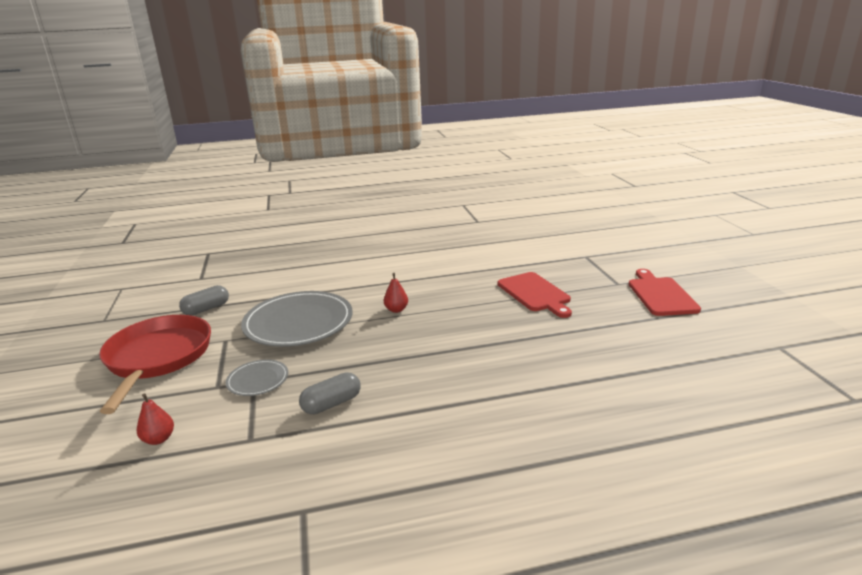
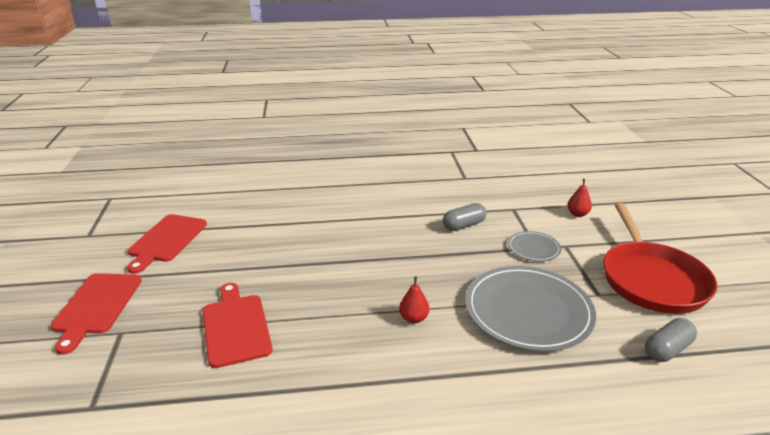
camera: 175 degrees left, 5 degrees up
none -> red cutting board [127,214,207,274]

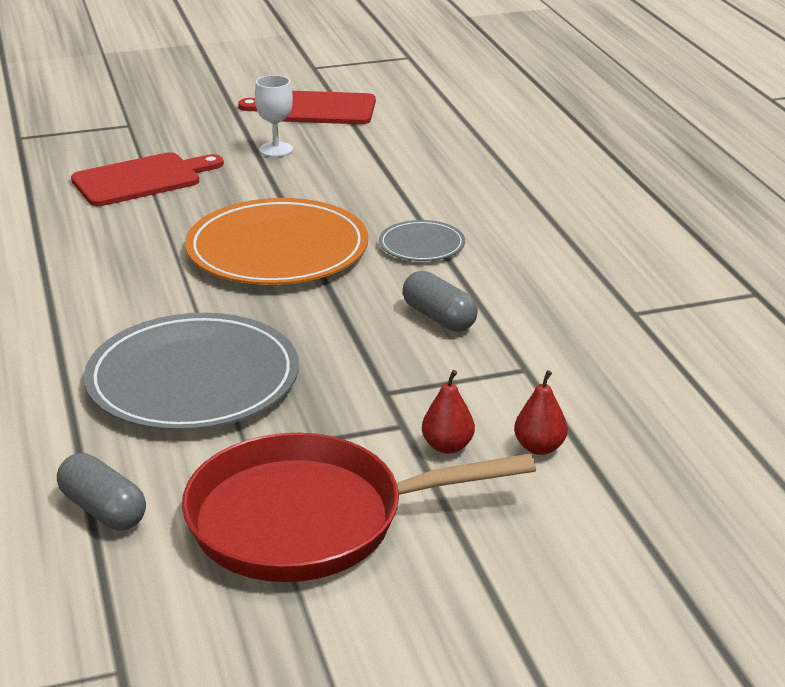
camera: 80 degrees right, 0 degrees up
red cutting board [51,273,142,355] -> none
red pear [399,276,429,323] -> red pear moved to [422,370,475,454]
grey plate [508,231,561,261] -> grey plate moved to [379,220,465,261]
none -> orange plate [185,198,368,285]
none -> white goblet [255,75,293,157]

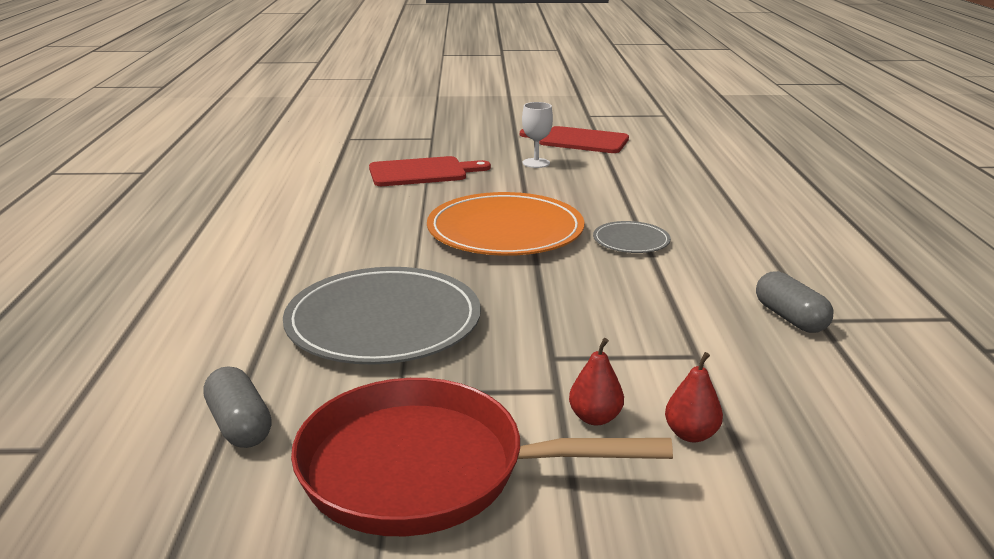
camera: 15 degrees right, 5 degrees down
grey capsule [403,271,478,331] -> grey capsule moved to [756,271,834,333]

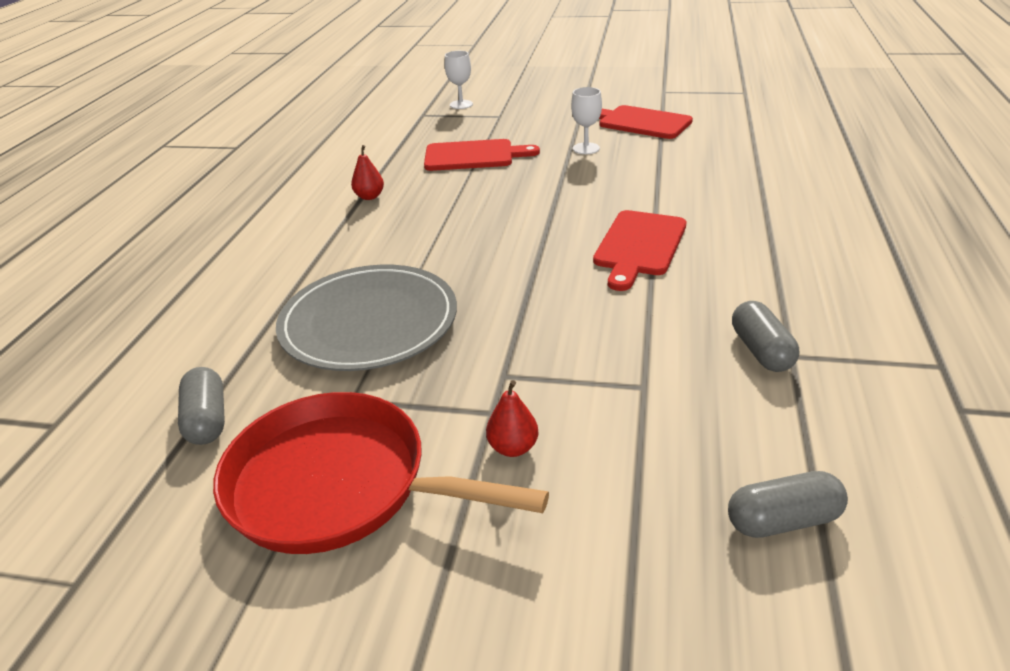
camera: 15 degrees right, 10 degrees up
orange plate [427,192,585,256] -> none
grey plate [593,221,671,253] -> red cutting board [593,210,687,291]
red pear [665,352,723,442] -> red pear moved to [351,145,384,200]
none -> white goblet [445,51,473,109]
none -> grey capsule [728,471,848,538]

